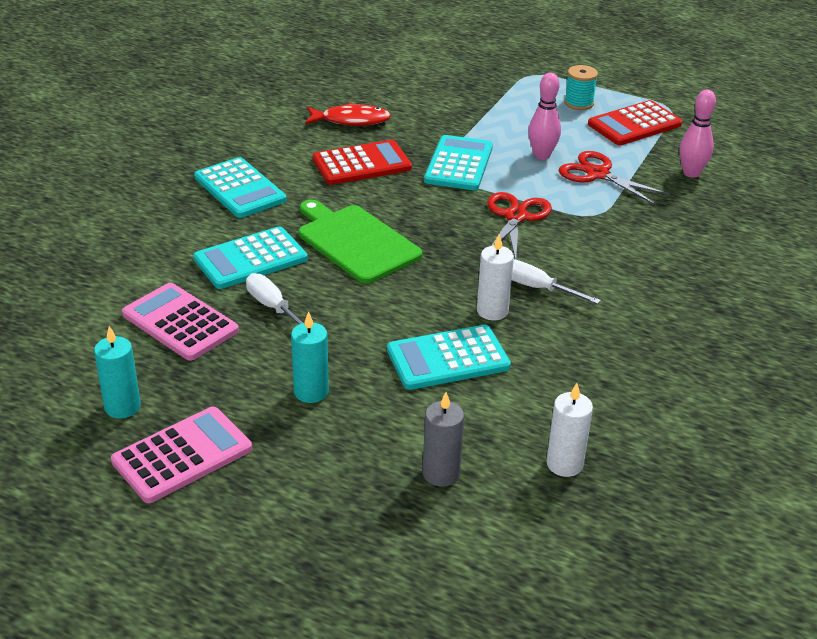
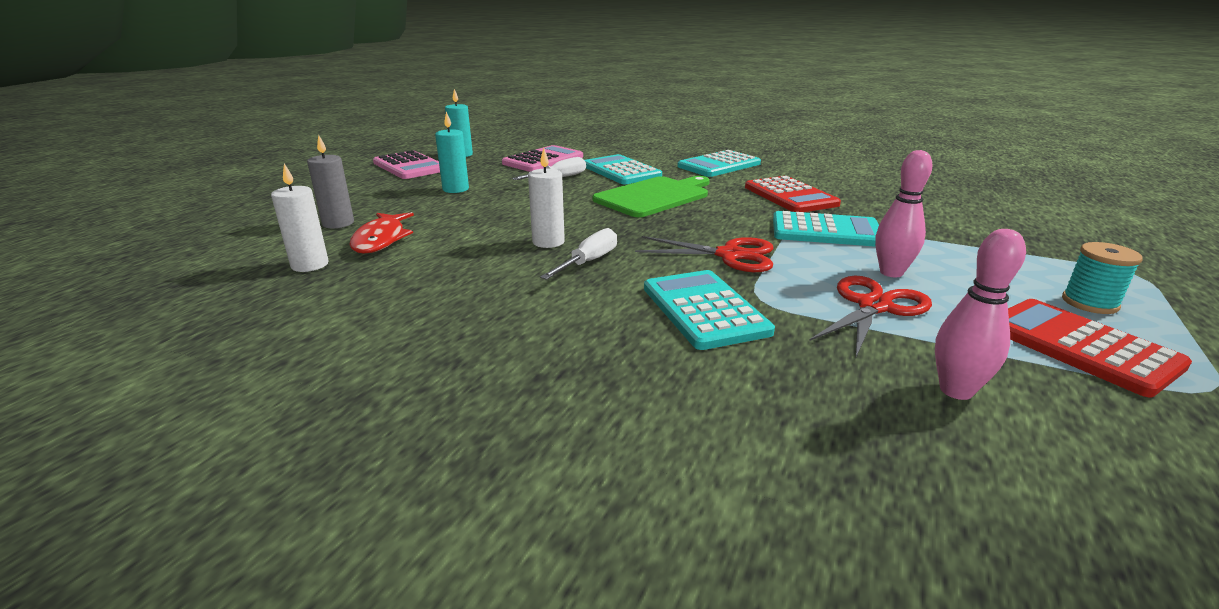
camera: 90 degrees right, 10 degrees down
red fish [305,103,391,126] -> red fish moved to [349,212,414,253]
turquoise calculator [387,325,511,390] -> turquoise calculator moved to [644,270,775,350]

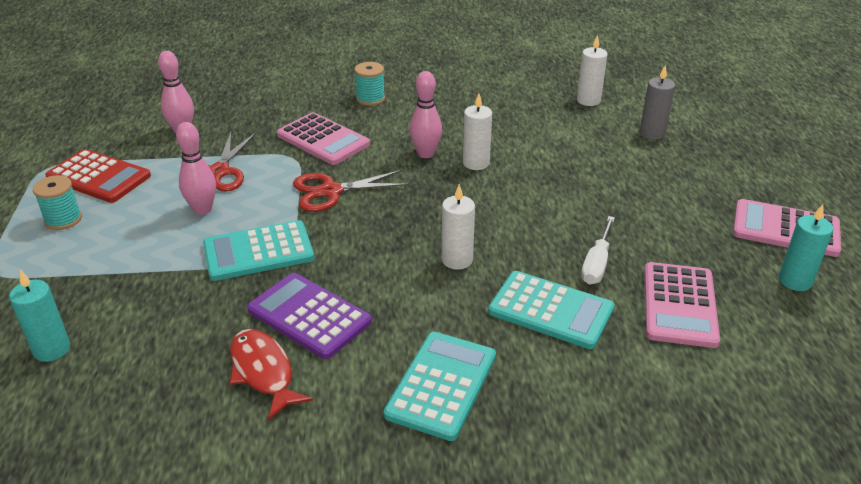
camera: 150 degrees right, 10 degrees up
red fish [349,212,414,253] -> red fish moved to [230,329,313,420]
turquoise candle [435,112,469,193] -> turquoise candle moved to [9,270,70,362]
white screwdriver [540,228,617,280] -> pink bowling pin [410,71,442,158]
green cutting board [592,176,710,217] -> white candle [442,184,475,270]
turquoise calculator [644,270,775,350] -> pink calculator [277,112,370,165]
red calculator [745,176,841,212] -> purple calculator [247,273,372,359]
none -> turquoise spool [355,62,385,106]

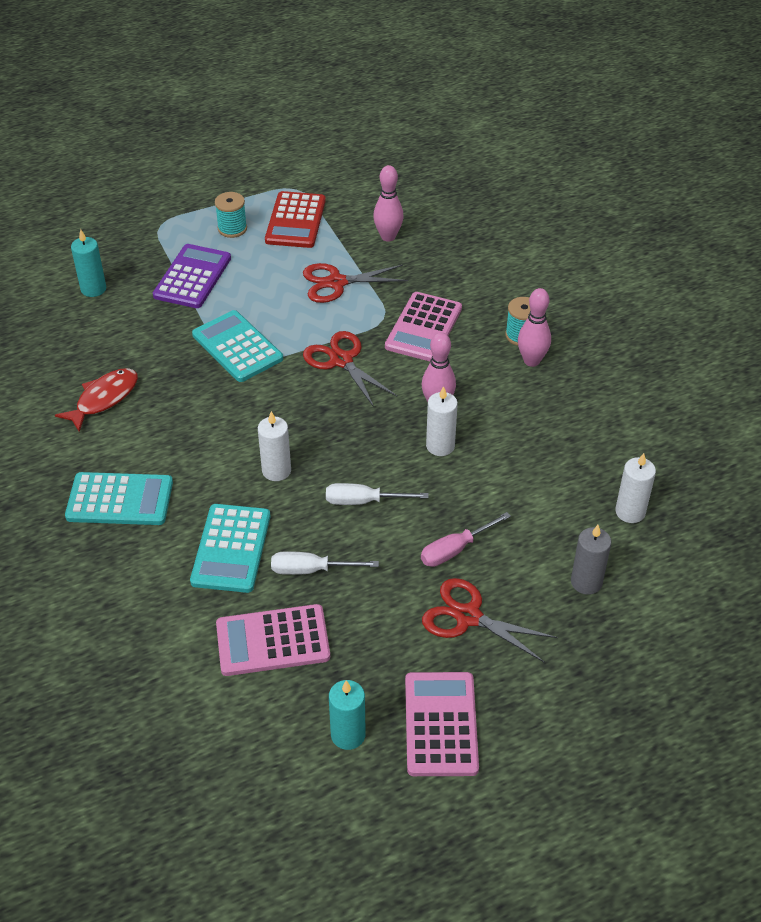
camera: 70 degrees right, 10 degrees up
pink bowling pin [176,122,216,215] -> pink bowling pin moved to [518,288,551,367]
purple calculator [247,273,372,359] -> purple calculator moved to [153,244,231,308]
none -> white screwdriver [326,483,429,505]
none -> pink screwdriver [421,512,511,567]
none -> red scissors [422,578,558,663]

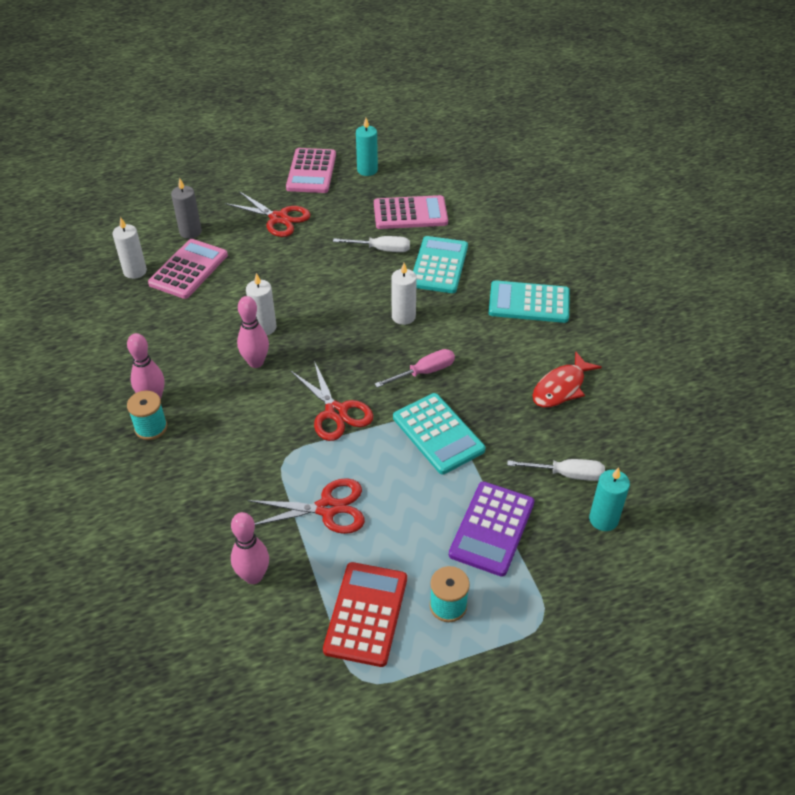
camera: 175 degrees left, 0 degrees up
white screwdriver [326,483,429,505] -> white screwdriver moved to [507,459,605,481]
pink calculator [385,292,462,361] -> pink calculator moved to [148,239,228,299]
pink screwdriver [421,512,511,567] -> pink screwdriver moved to [375,349,455,388]

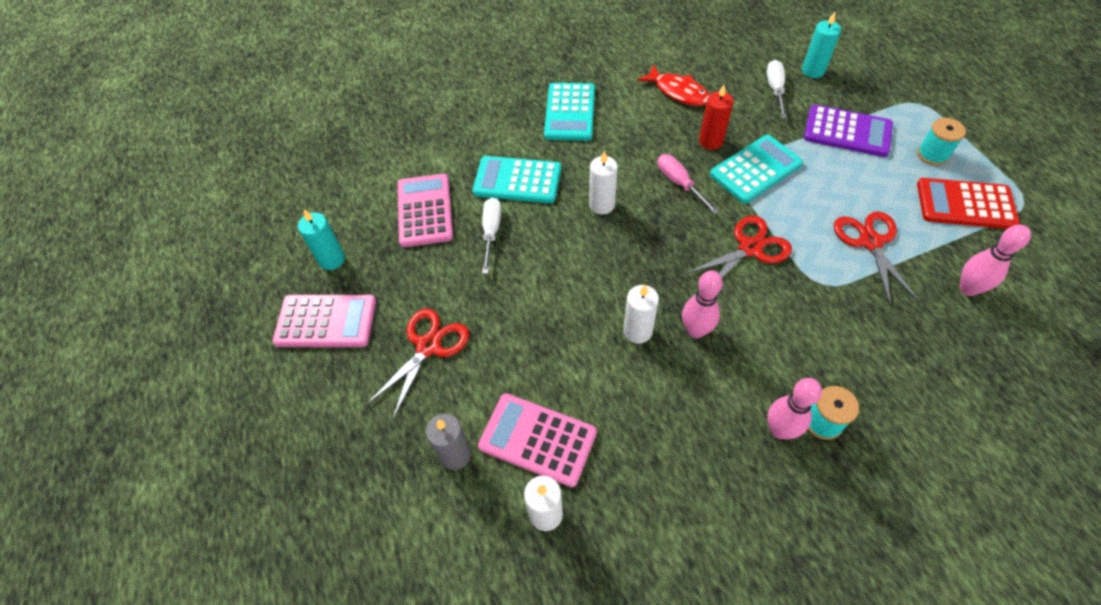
camera: 90 degrees left, 10 degrees up
none -> red candle [699,85,734,150]

